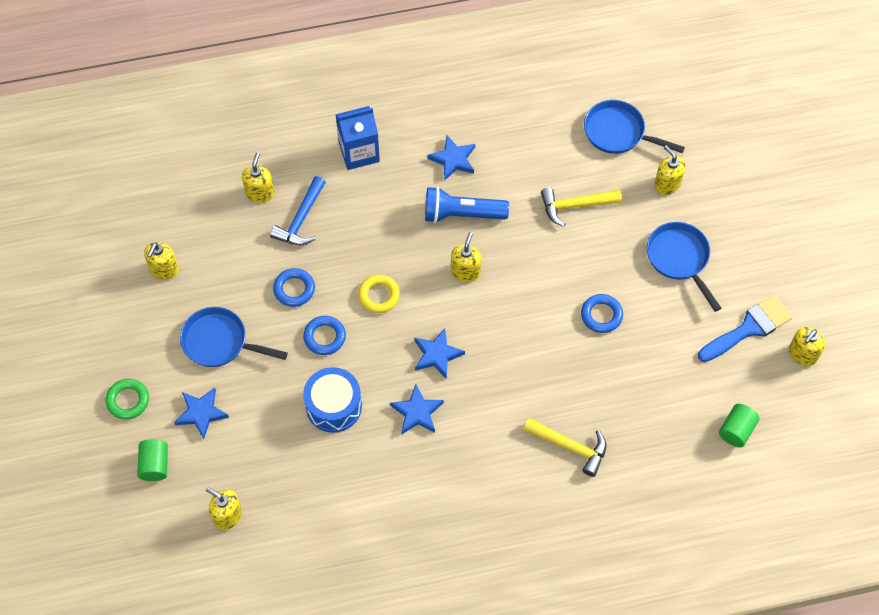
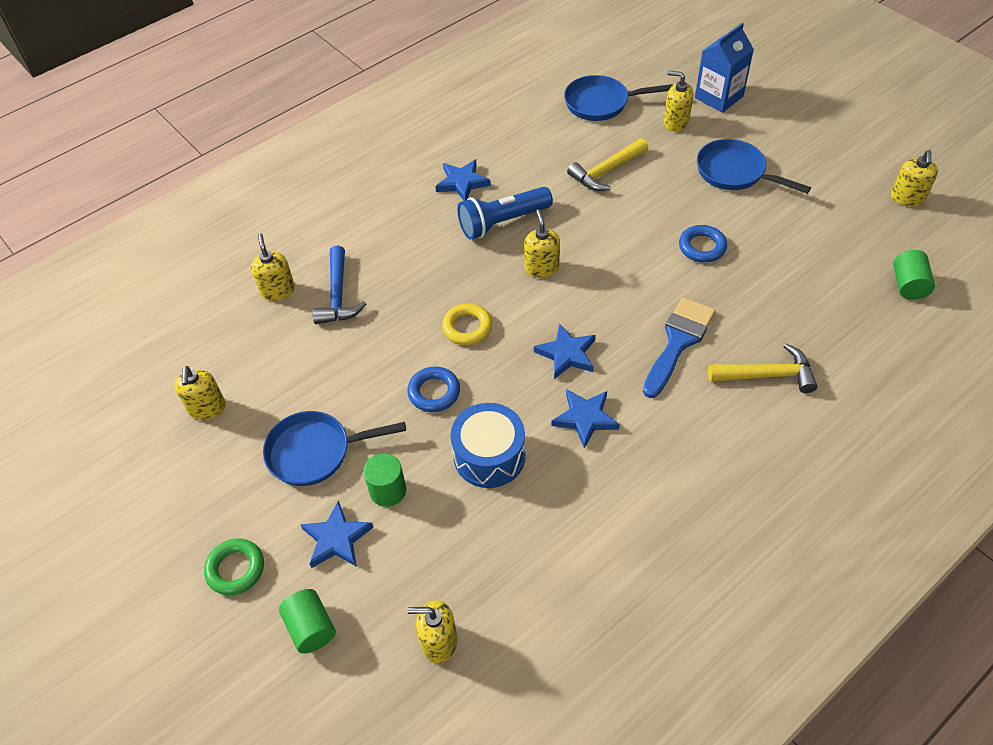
camera: 25 degrees left, 10 degrees down
blue ring [273,268,315,307] -> none
blue carton [335,106,380,170] -> blue carton moved to [695,23,754,113]
blue brush [698,295,792,362] -> blue brush moved to [643,297,716,398]
none -> green cylinder [363,453,406,507]

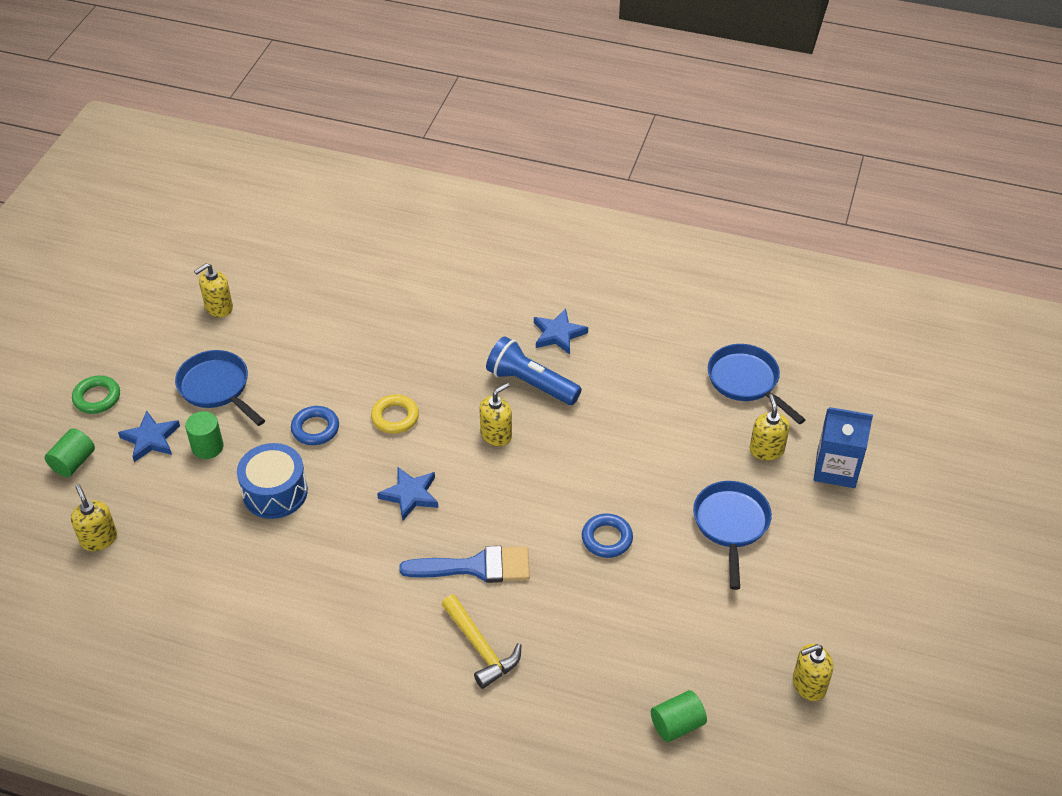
camera: 55 degrees right, 5 degrees down
yellow soap dispenser [251,233,295,301] -> none
blue hammer [312,245,366,324] -> none
blue star [551,389,620,449] -> none
yellow hammer [567,139,648,191] -> none

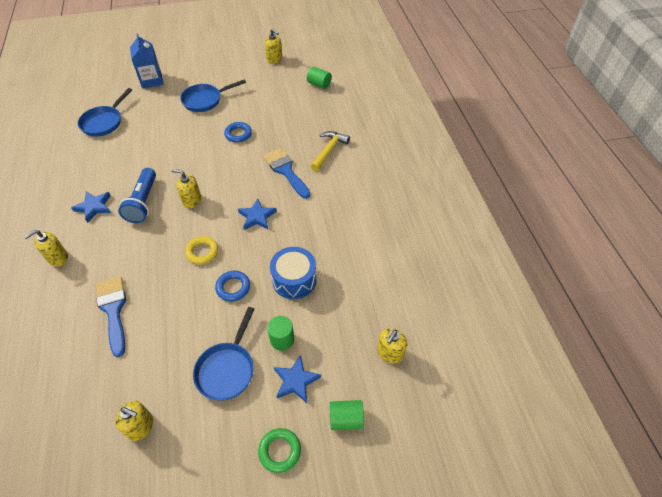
camera: 120 degrees left, 5 degrees up
yellow soap dispenser [750,394,790,460] -> yellow soap dispenser moved to [24,230,68,267]
none -> blue brush [96,276,126,357]

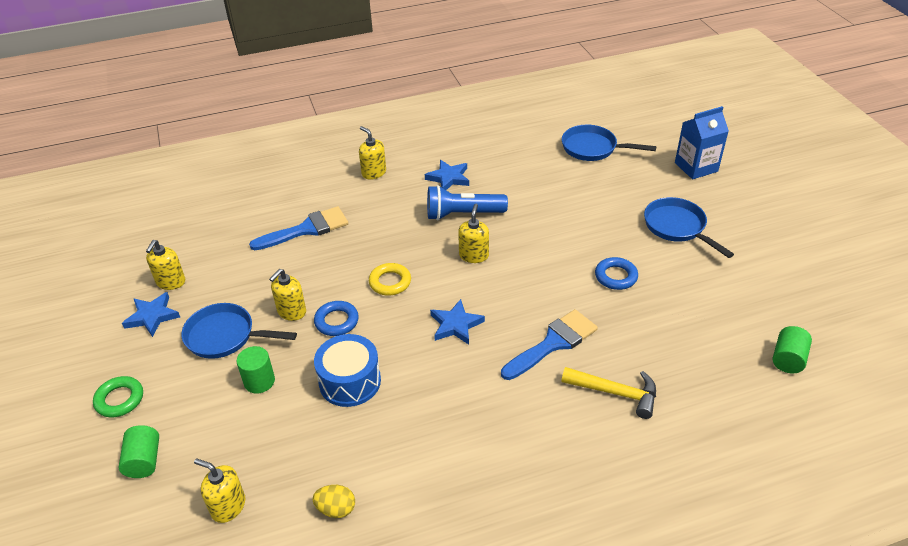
camera: 85 degrees right, 10 degrees down
yellow soap dispenser [265,29,282,64] -> yellow soap dispenser moved to [269,269,306,321]
blue star [274,355,321,403] -> blue star moved to [122,292,180,337]
none -> yellow egg [313,485,355,518]

